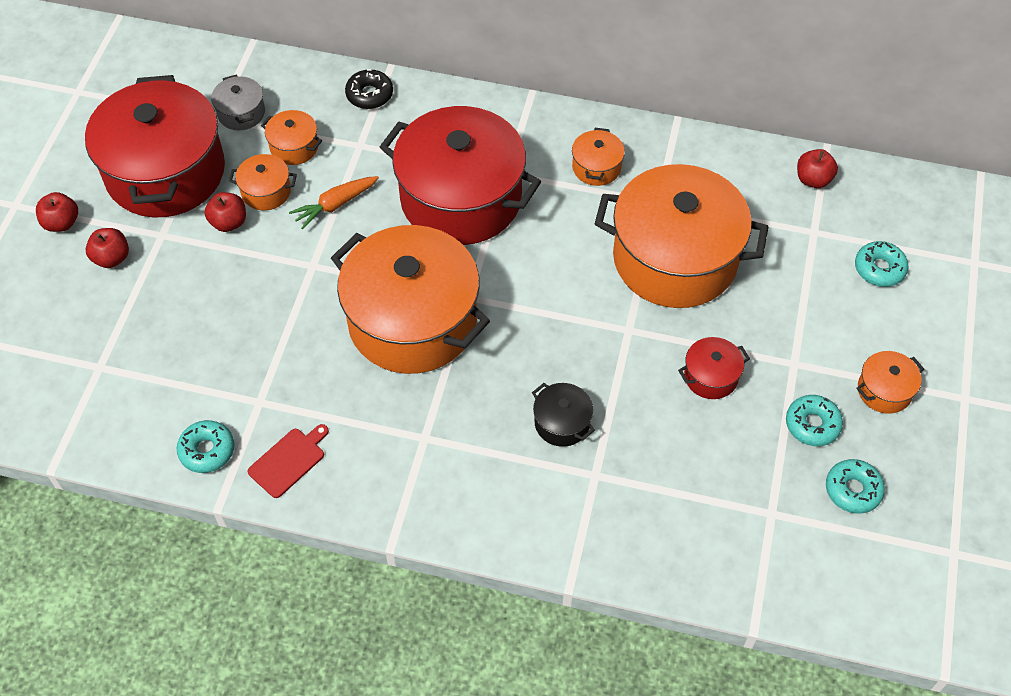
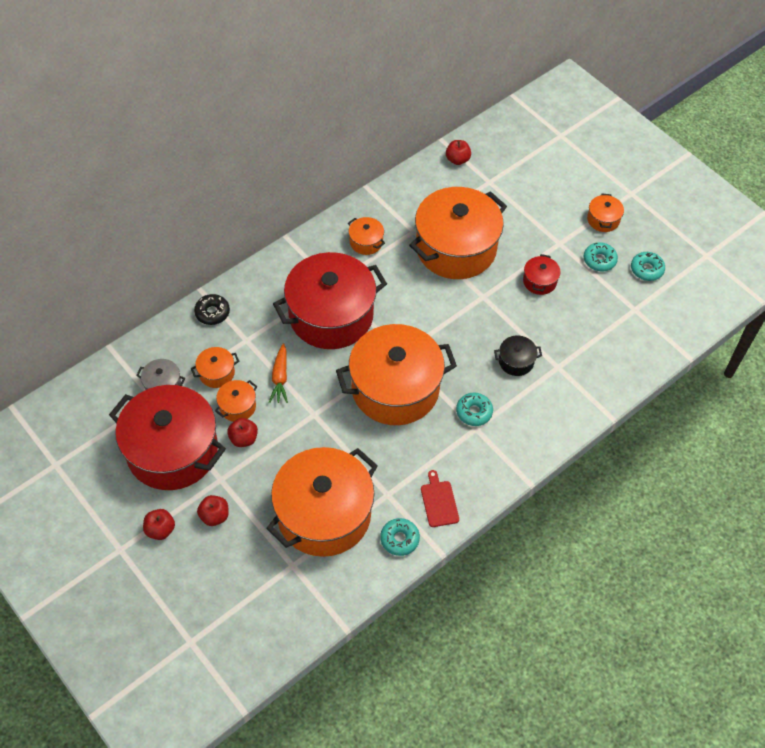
camera: 55 degrees left, 0 degrees up
turquoise donut [855,241,908,287] -> turquoise donut moved to [456,393,493,426]
none -> orange pot [266,447,378,557]

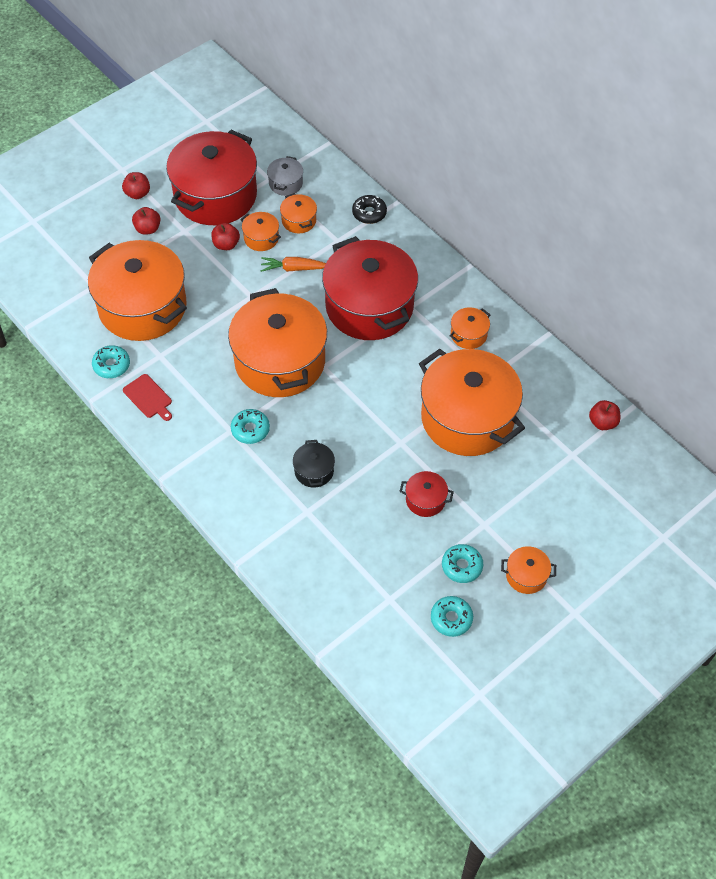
camera: 90 degrees right, 0 degrees up
red cutting board [421,470,459,527] -> red cutting board turned 60 degrees clockwise [123,374,172,421]

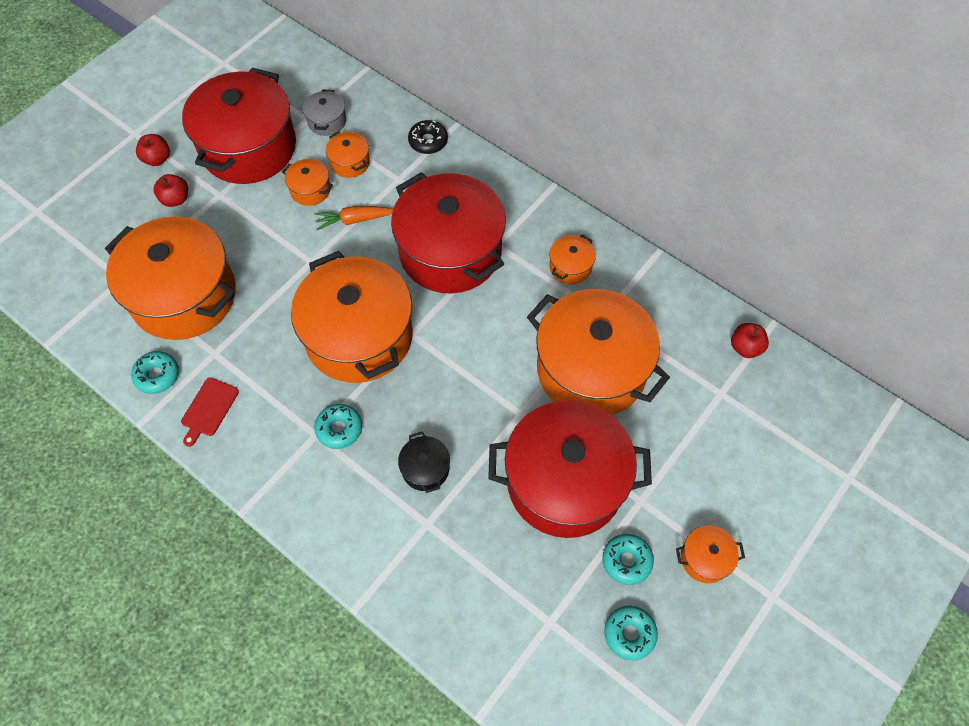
camera: 10 degrees left, 5 degrees up
red cutting board [123,374,172,421] -> red cutting board turned 75 degrees clockwise [181,378,239,447]
red apple [211,223,240,250] -> none
red pot [399,471,454,517] -> red pot [488,400,652,538], size x2.43

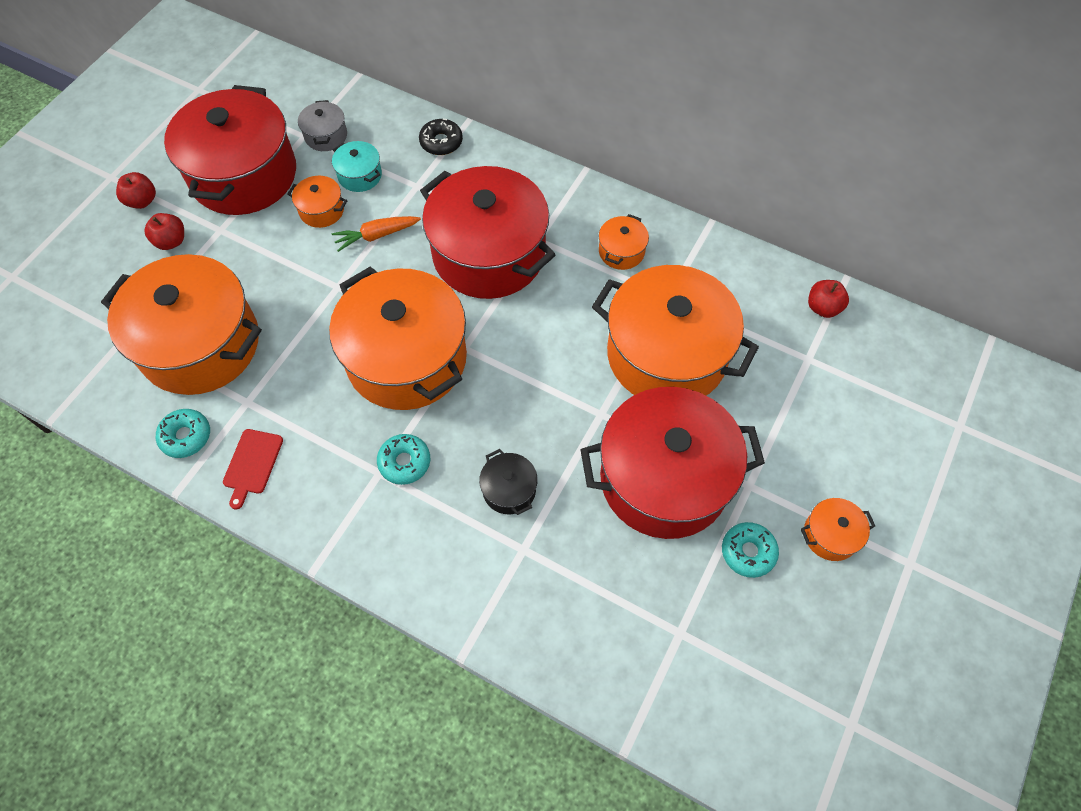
camera: 10 degrees left, 0 degrees up
orange pot [326,131,370,178] -> turquoise pot [332,141,382,192]
turquoise donut [604,606,658,661] -> none

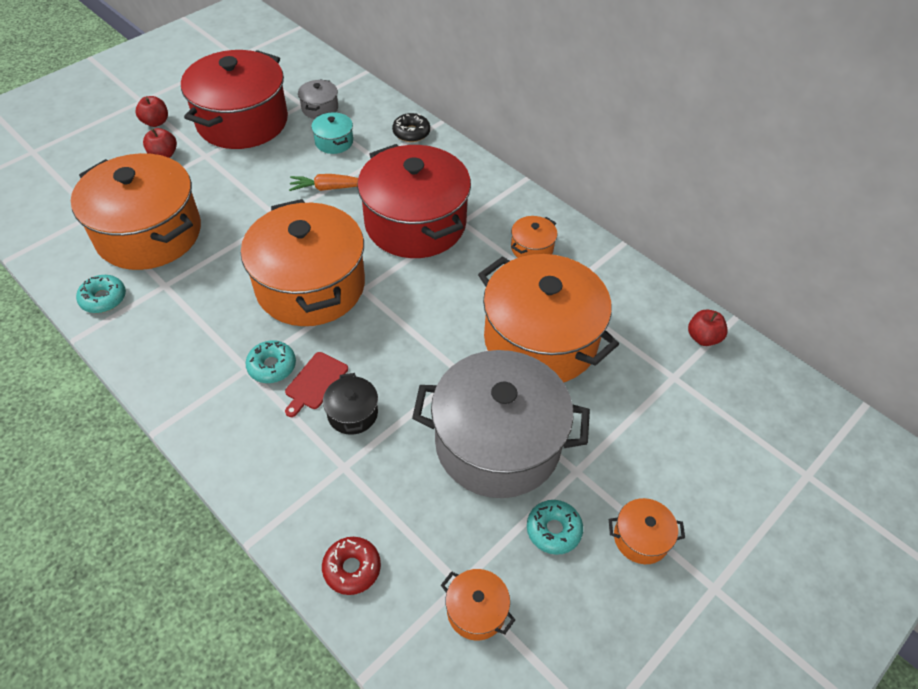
camera: 15 degrees right, 10 degrees down
red cutting board [223,429,283,509] -> red cutting board moved to [285,352,348,417]
orange pot [287,176,347,228] -> orange pot moved to [441,569,515,641]
red pot [580,387,765,539] -> grey pot [412,350,590,498]
none -> red donut [322,537,381,595]

